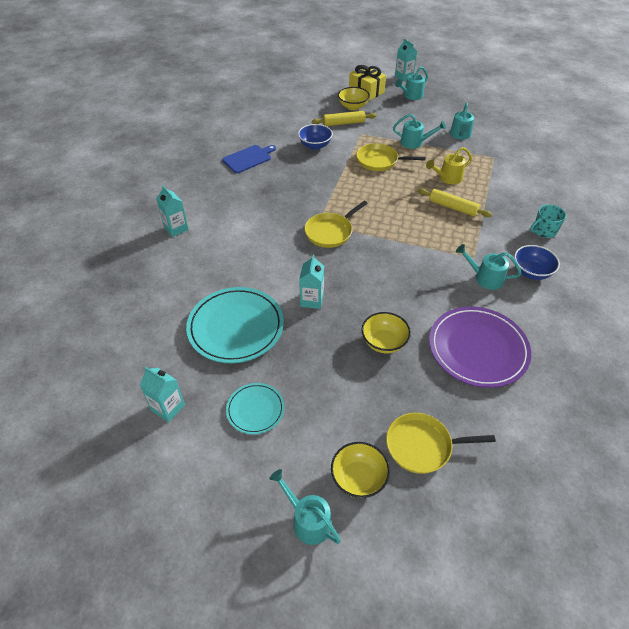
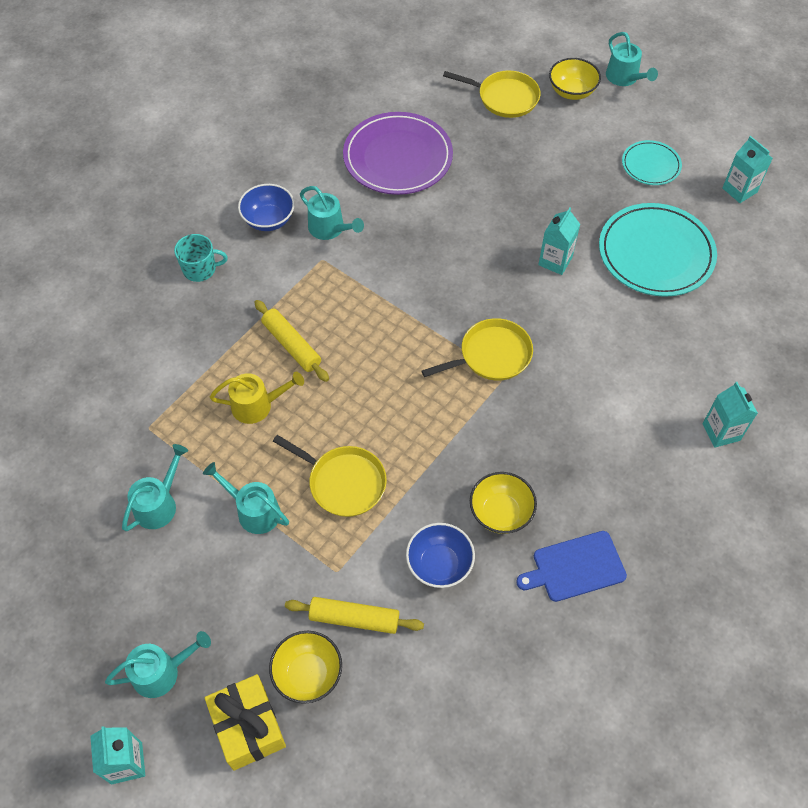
camera: 160 degrees left, 10 degrees up
yellow bowl [361,312,411,353] -> yellow bowl moved to [470,472,537,534]

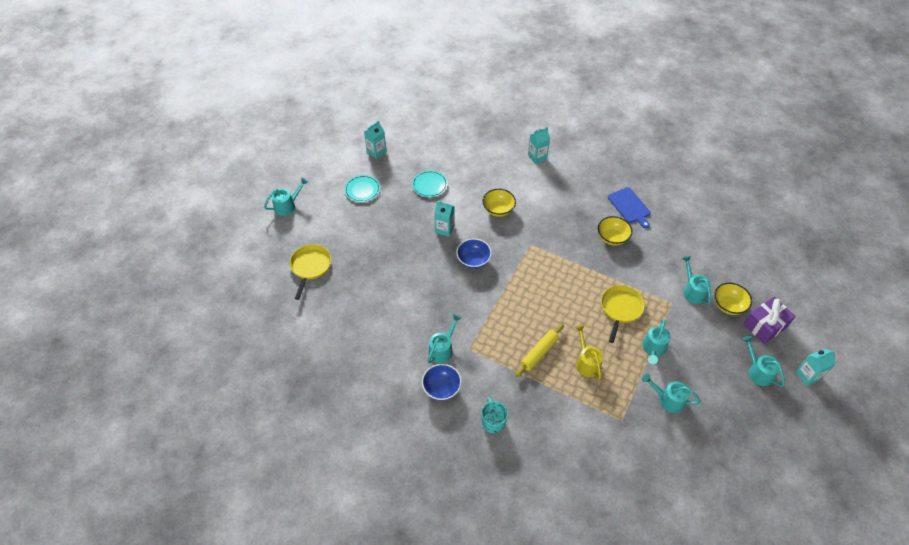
camera: 100 degrees left, 5 degrees down
yellow gift [205,674,286,771] -> purple gift [743,297,796,344]
yellow rolling pin [285,597,424,634] -> turquoise watering can [682,256,711,305]
purple plate [343,112,453,195] -> none
blue bowl [406,523,475,588] -> blue bowl moved to [456,238,492,269]
yellow pan [421,318,533,381] -> none
yellow bowl [549,58,601,100] -> yellow bowl moved to [482,189,516,217]
turquoise plate [599,203,717,297] -> turquoise plate [412,170,448,197], size x0.54

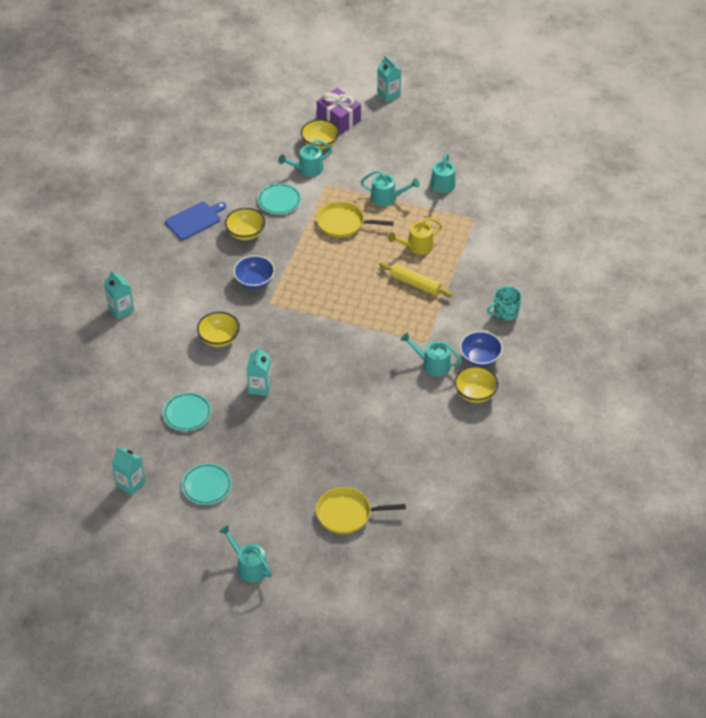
camera: 100 degrees left, 5 degrees down
blue bowl [456,238,492,269] -> blue bowl moved to [233,255,275,289]
turquoise watering can [742,336,785,387] -> none
none -> turquoise plate [258,183,301,214]
none -> yellow bowl [455,366,498,403]

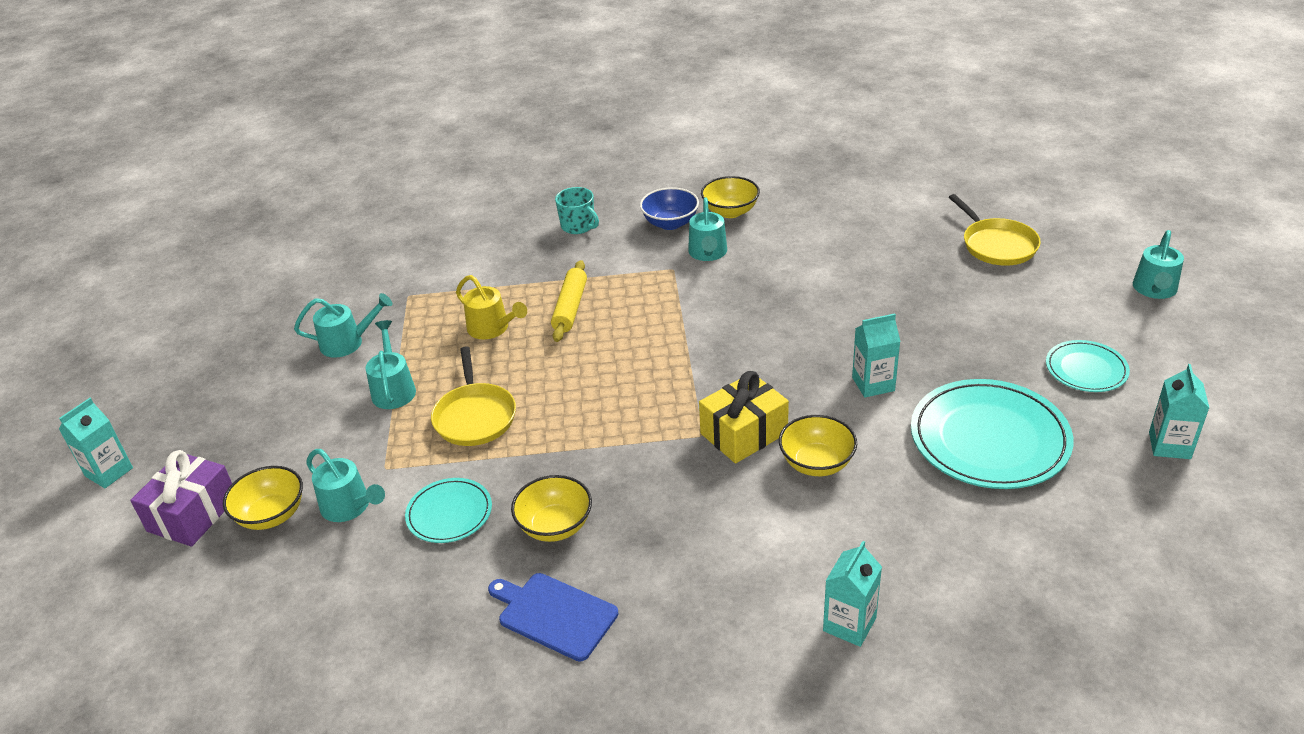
camera: 110 degrees left, 10 degrees down
turquoise plate [163,392,212,431] -> turquoise plate [911,379,1073,489], size x1.86
blue bowl [233,255,275,289] -> none
none -> yellow gift [699,371,789,463]

